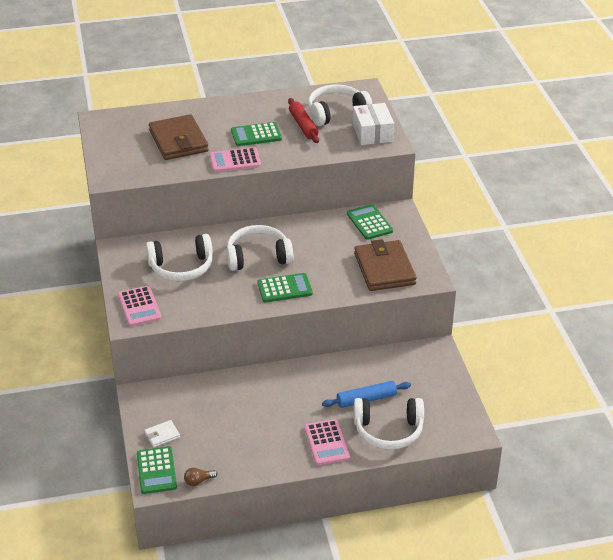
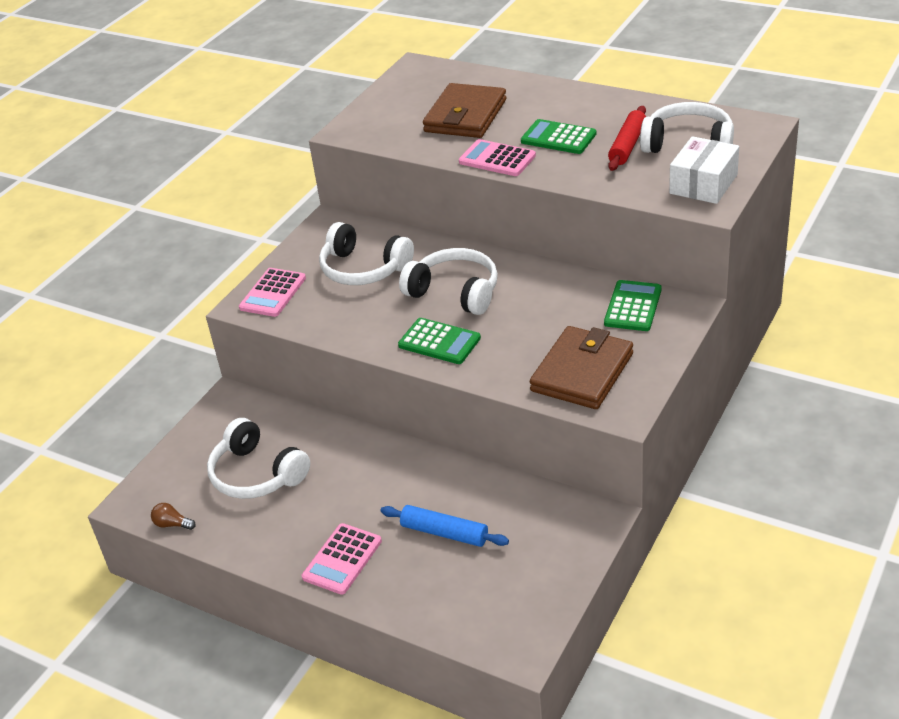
camera: 45 degrees right, 0 degrees up
green calculator [137,446,177,494] -> none
white wallet [144,420,180,447] -> none
white headphones [354,398,424,450] -> white headphones moved to [207,418,310,499]

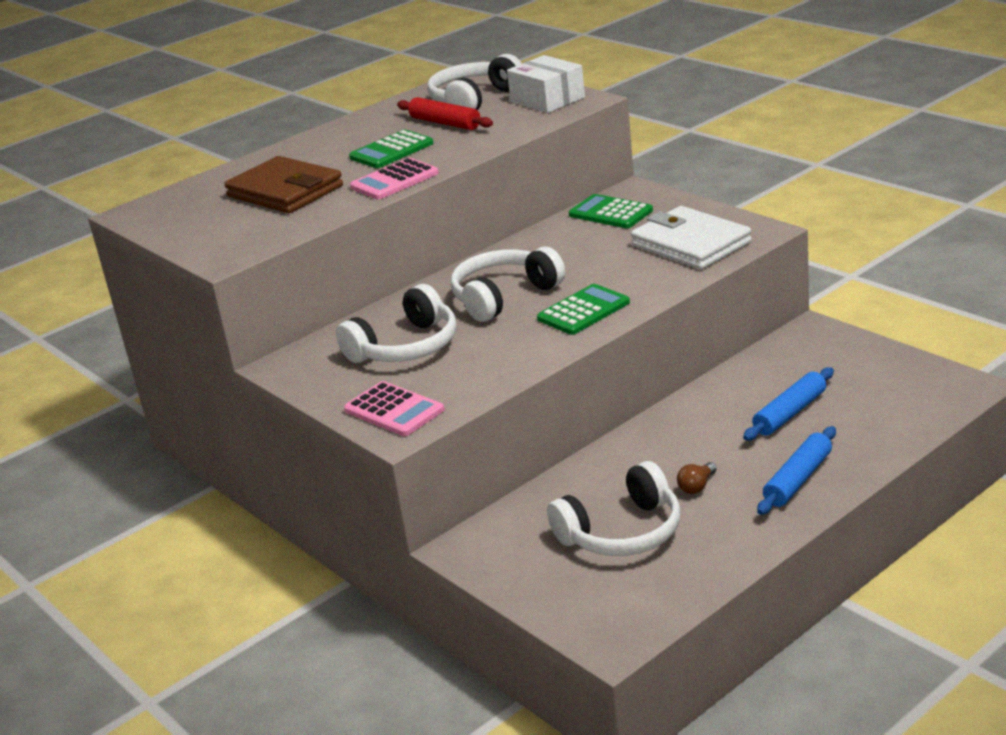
camera: 70 degrees left, 10 degrees down
brown light bulb [151,503,196,530] -> brown light bulb moved to [677,462,717,494]
pink calculator [302,523,382,595] -> blue rolling pin [757,426,836,515]
brown wallet [530,326,633,409] -> white wallet [631,206,752,269]

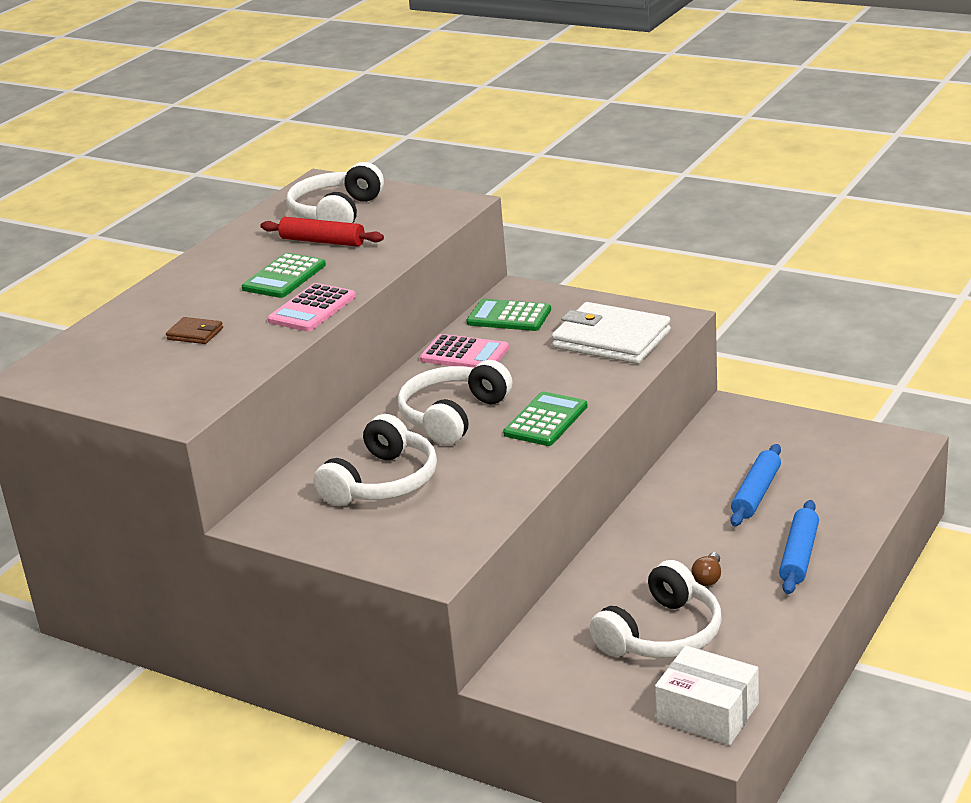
camera: 20 degrees left, 0 degrees up
brown wallet [224,156,343,213] -> brown wallet [166,317,223,344], size x0.44
pink calculator [344,381,444,436] -> pink calculator moved to [420,334,509,368]
white box [507,55,585,113] -> white box moved to [655,646,759,745]

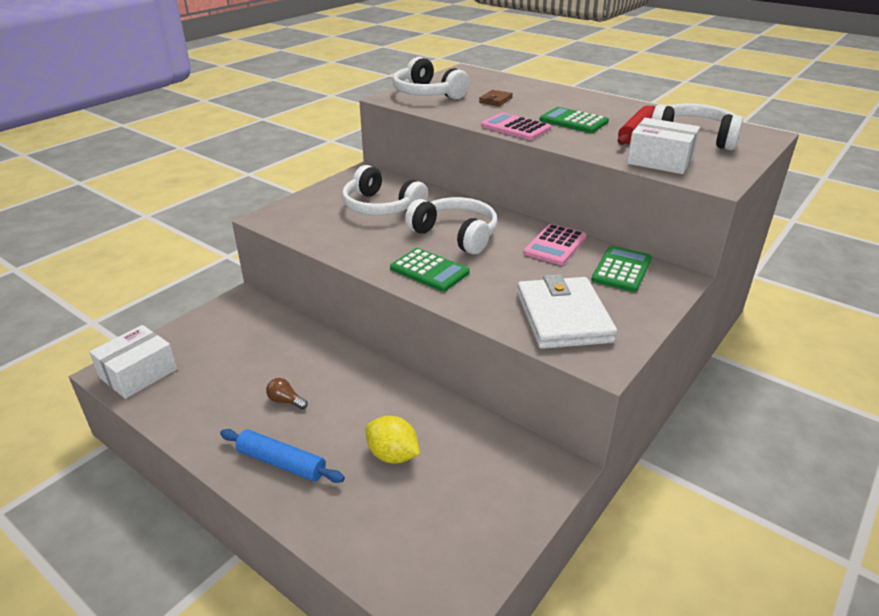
camera: 95 degrees right, 5 degrees up
white wallet [552,302,671,364] -> white wallet turned 45 degrees counterclockwise [517,274,617,349]
white headphones [589,560,722,658] -> white headphones moved to [393,57,470,99]
blue rolling pin [730,444,781,526] -> yellow lemon [366,416,420,463]
none -> white box [627,118,700,174]

